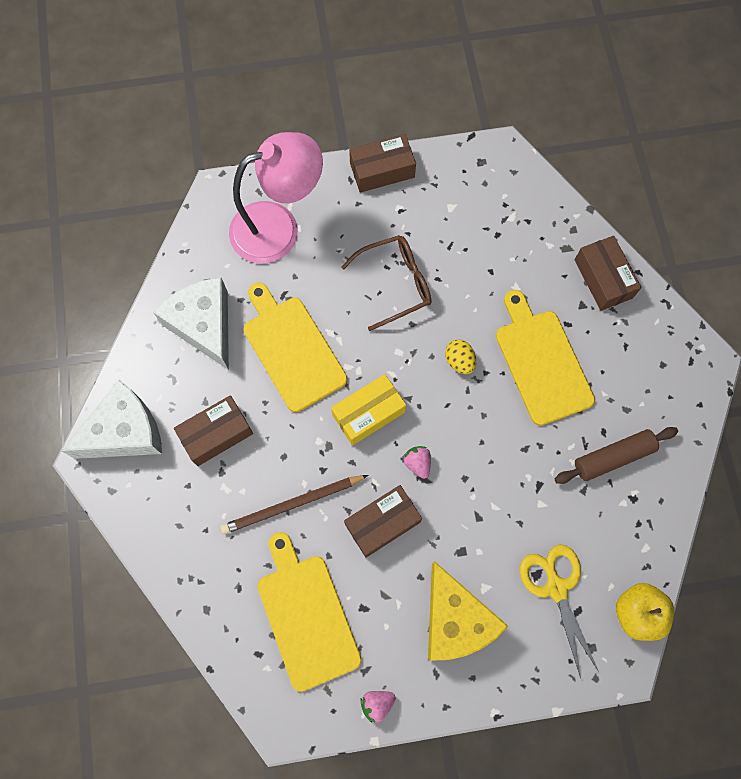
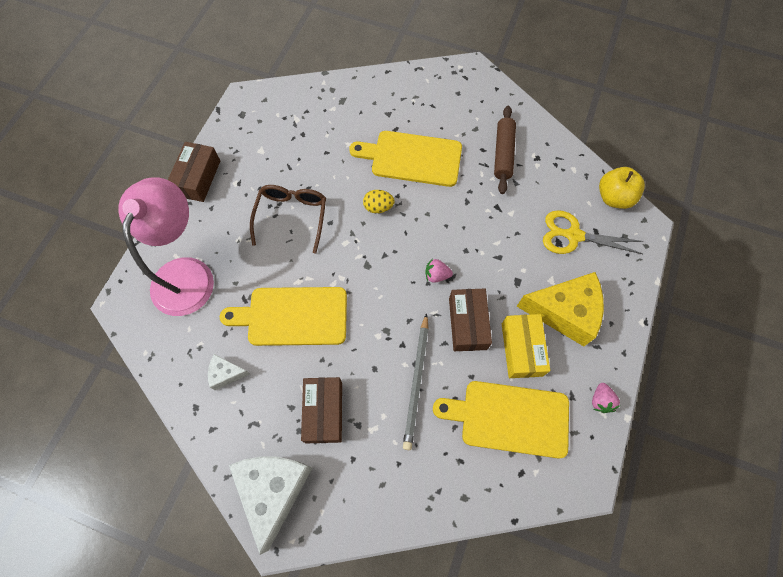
camera: 60 degrees left, 5 degrees down
white cheese [153,277,229,370] -> white cheese [208,354,250,390], size x0.48
brown pencil [220,475,368,534] -> grey pencil [403,313,429,450]
yellow box [331,374,406,445] -> yellow box moved to [502,314,550,378]
brown box [575,236,642,311] -> none

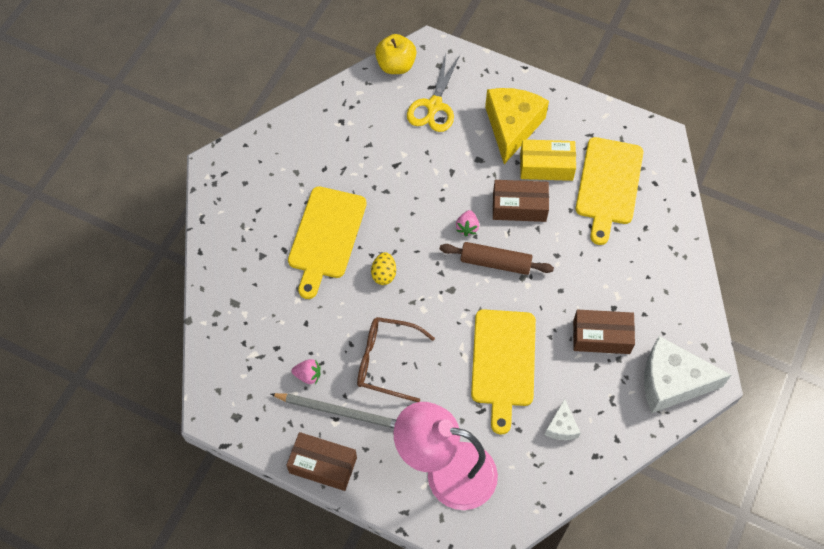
camera: 85 degrees left, 5 degrees down
grey pencil [403,313,429,450] -> grey pencil moved to [271,393,396,429]
brown rolling pin [494,106,516,194] -> brown rolling pin moved to [440,242,554,275]
pink strawberry [592,383,621,413] -> pink strawberry moved to [292,359,320,384]

